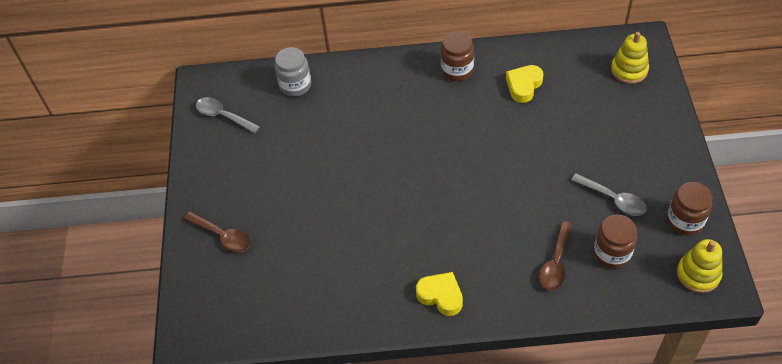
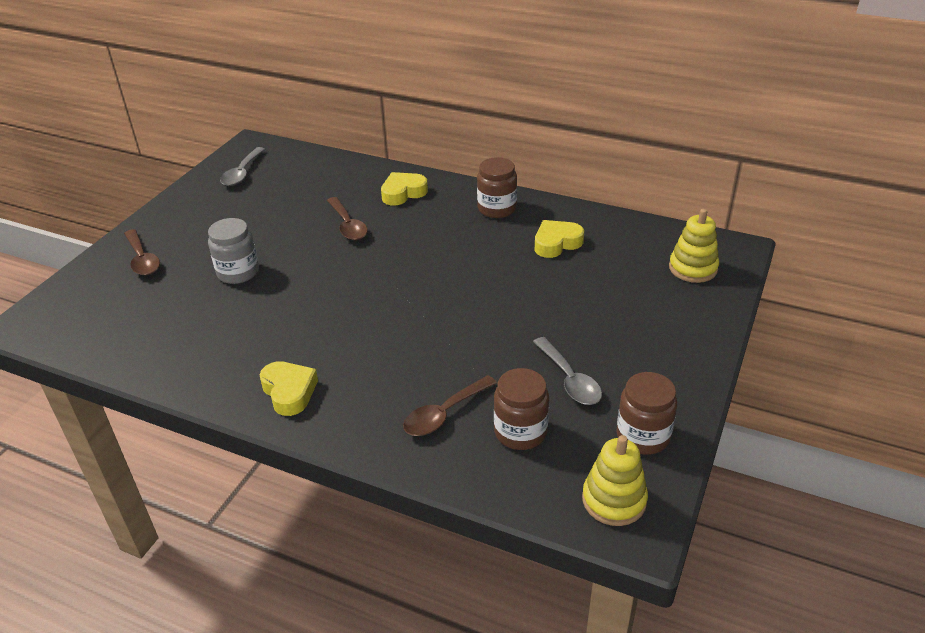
camera: 25 degrees right, 15 degrees down
grey spoon [196,97,260,134] -> grey spoon turned 135 degrees counterclockwise [220,147,265,186]
grey jar [275,47,311,97] -> grey jar moved to [208,218,259,284]
none -> brown spoon [327,197,368,240]
none -> yellow heart [381,172,428,205]

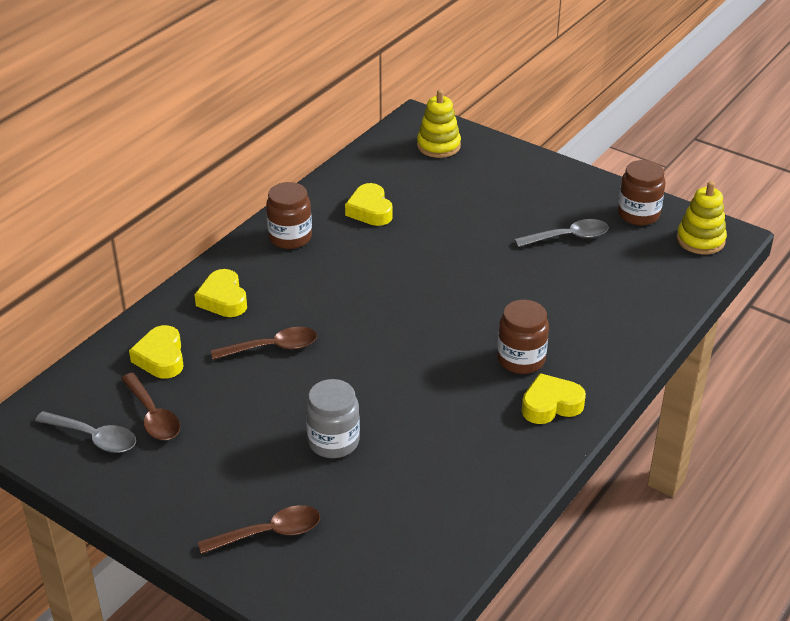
camera: 80 degrees left, 0 degrees up
brown spoon [403,375,497,436] -> brown spoon moved to [121,373,180,440]
brown jar [494,368,549,450] -> brown jar moved to [497,300,549,374]
none -> yellow heart [129,325,184,378]

